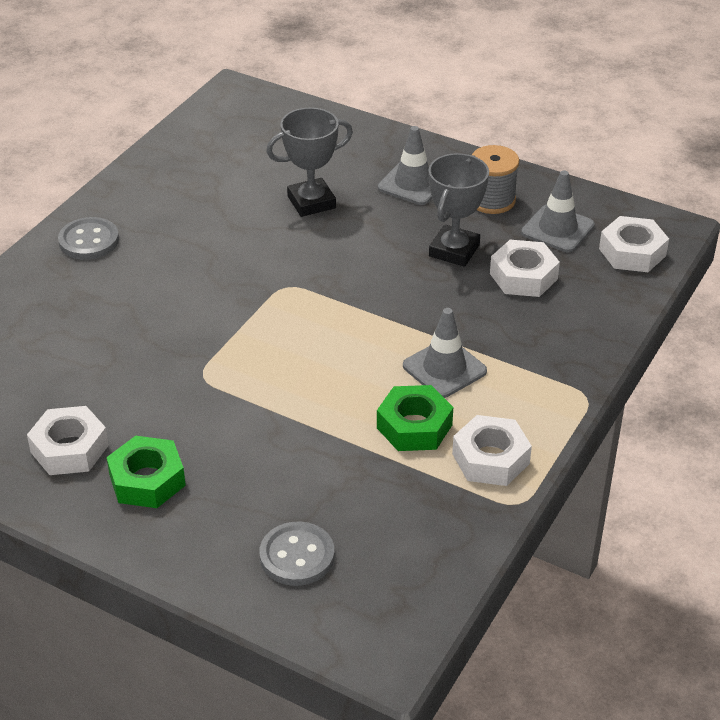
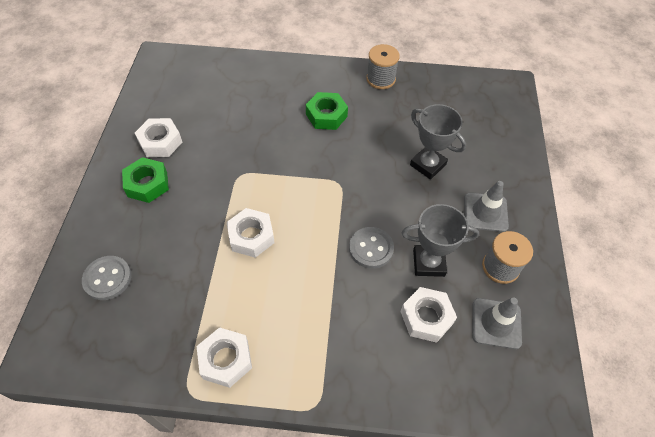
camera: 65 degrees right, 15 degrees up
grey button [58,217,119,260] -> grey button moved to [349,227,394,269]
green nut [377,385,453,451] -> green nut moved to [306,92,348,130]
grey traffic cone [403,308,487,398] -> none
white nut [599,216,669,272] -> white nut moved to [227,208,275,258]
none -> grey spool [366,44,400,89]

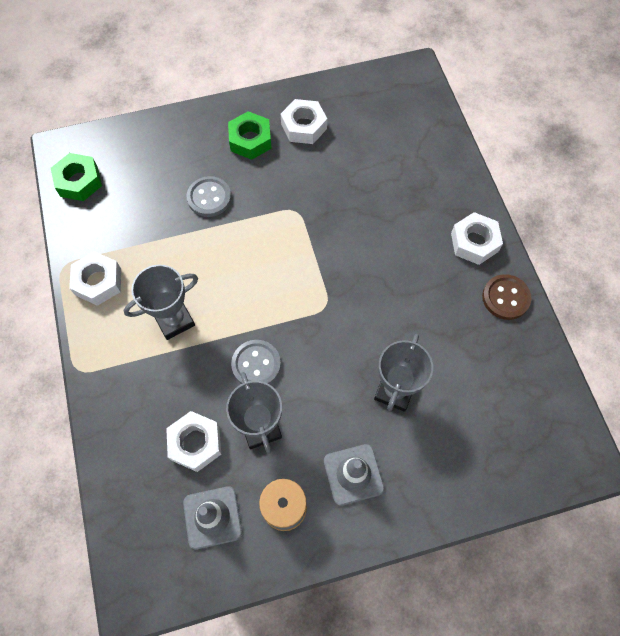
camera: 70 degrees right, 10 degrees up
grey button [82,256,132,300] -> grey button moved to [186,176,231,217]
white nut [227,208,275,258] -> white nut moved to [451,212,503,265]
green nut [306,92,348,130] -> green nut moved to [51,153,102,201]
grey spool [366,44,400,89] -> brown button [482,274,531,320]
none -> grey trophy [124,265,198,340]

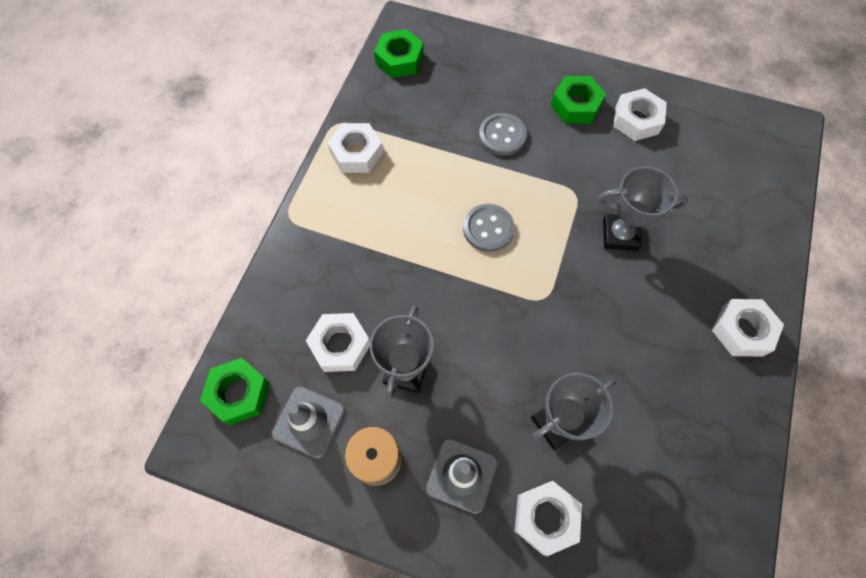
camera: 35 degrees right, 0 degrees up
grey trophy [124,265,198,340] -> grey trophy moved to [598,167,688,251]
grey button [231,340,281,384] -> grey button moved to [463,204,515,252]
brown button [482,274,531,320] -> none
none -> green nut [200,358,270,425]
none -> white nut [515,481,582,556]

